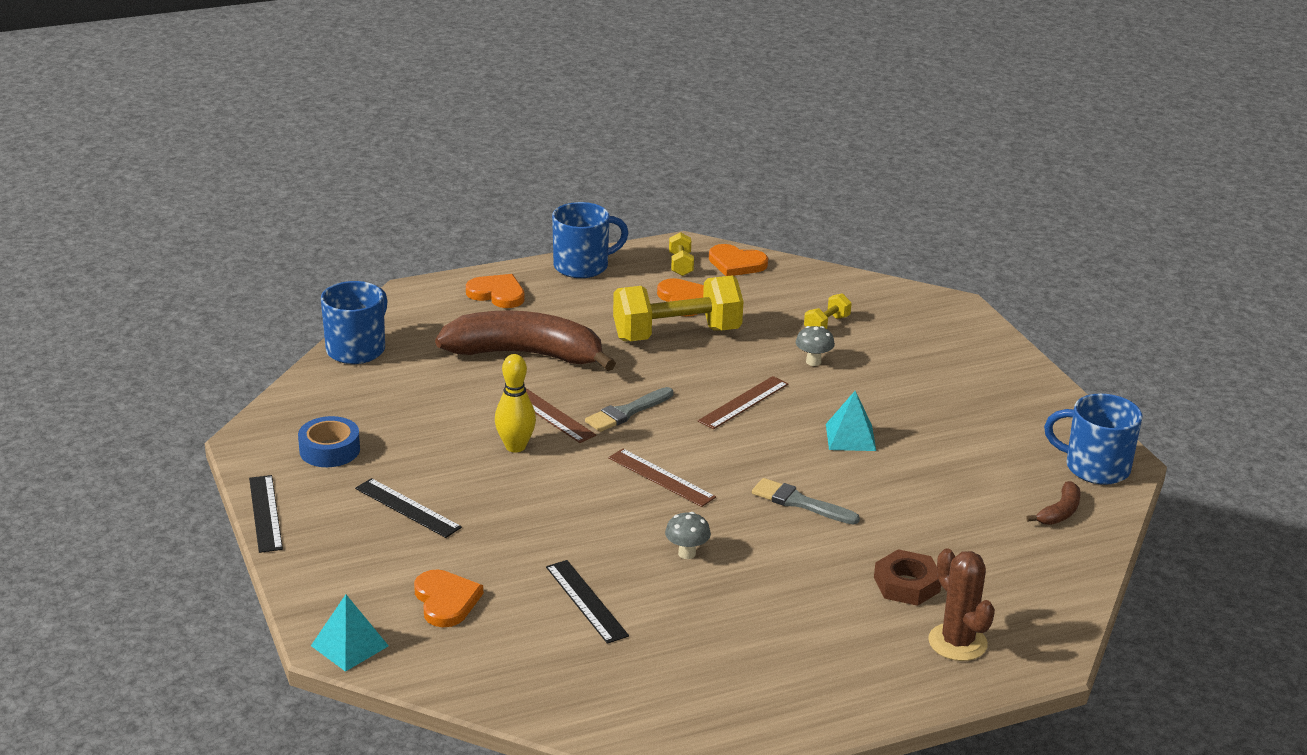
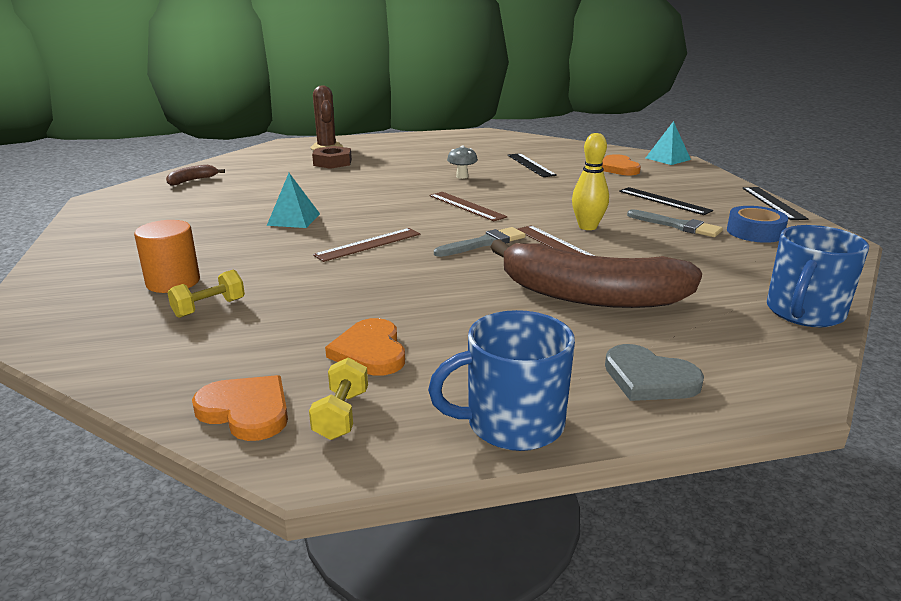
camera: 170 degrees left, 5 degrees down
orange heart [466,274,525,308] -> grey heart [605,344,704,401]
yellow dumbbell [613,275,743,341] -> none
grey brush [752,478,860,525] -> grey brush moved to [627,209,723,237]
grey mushroom [796,326,835,366] -> none
blue mug [1044,394,1143,485] -> none
none -> orange cylinder [134,220,200,293]

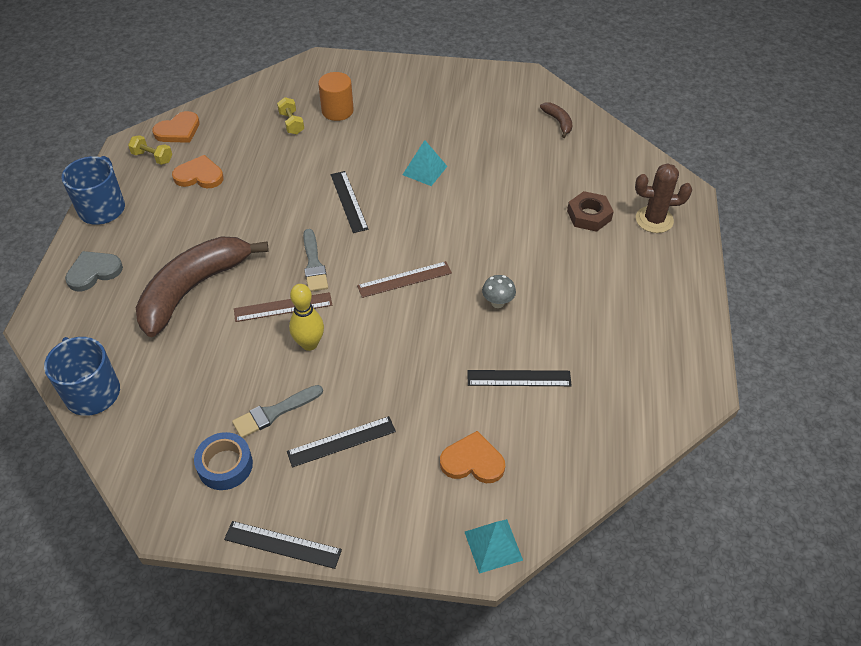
camera: 110 degrees right, 25 degrees up
brown ruler [313,228,420,262] -> black ruler [331,171,368,233]

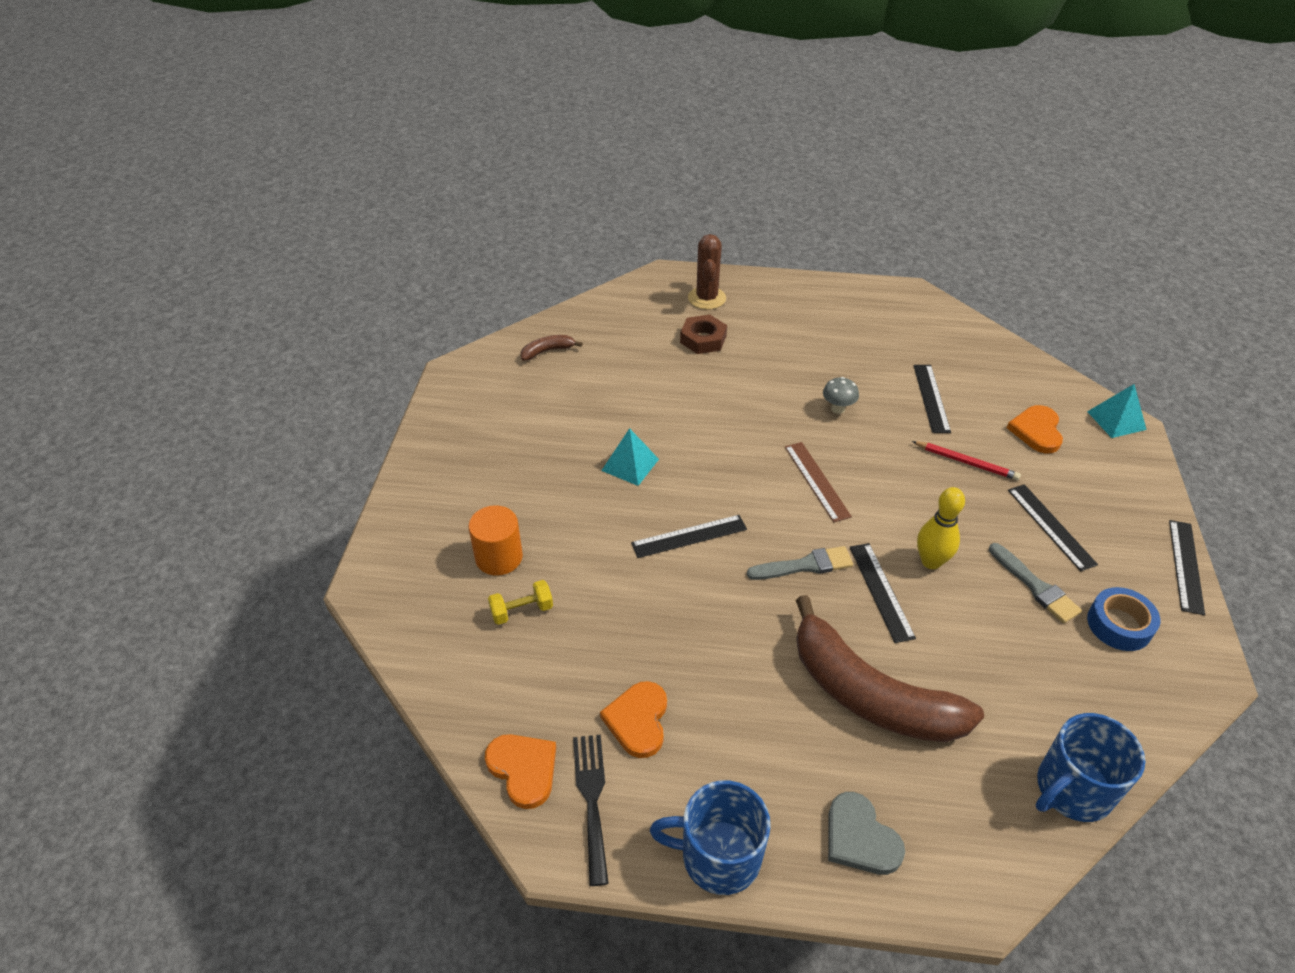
camera: 90 degrees left, 5 degrees down
yellow dumbbell [128,135,172,165] -> black fork [573,734,609,886]
brown ruler [234,292,332,322] -> black ruler [850,543,916,643]
none -> red pencil [912,441,1021,481]

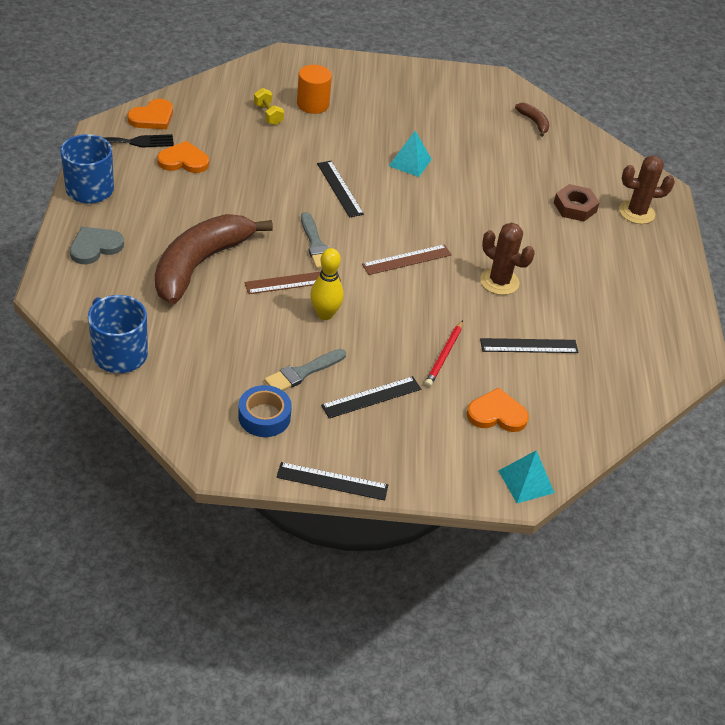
camera: 80 degrees right, 0 degrees up
grey mushroom [823,377,859,414] -> brown cactus [480,223,535,295]
black ruler [850,543,916,643] -> brown ruler [245,272,341,294]

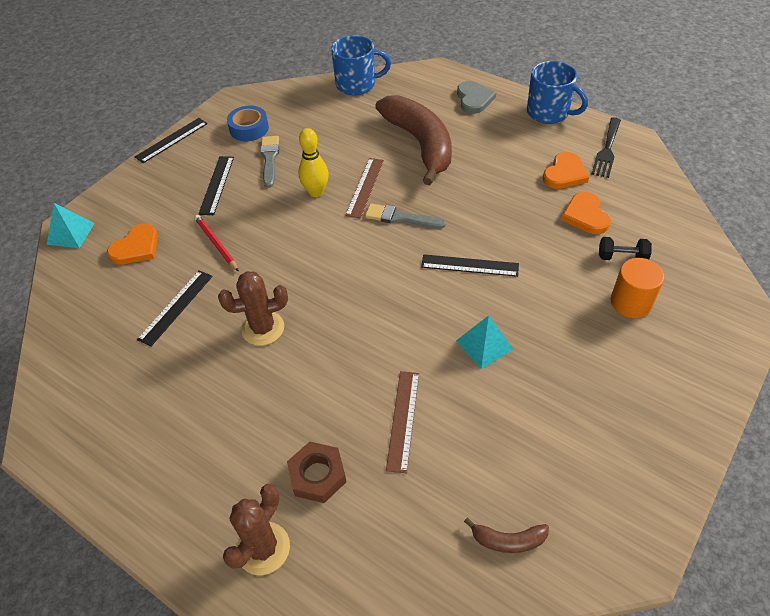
camera: 130 degrees right, 5 degrees up
orange heart [127,99,173,129] -> orange heart moved to [561,192,611,234]
yellow dumbbell [254,88,284,125] -> black dumbbell [599,237,652,260]
brown ruler [362,244,452,275] -> brown ruler moved to [386,371,419,474]

